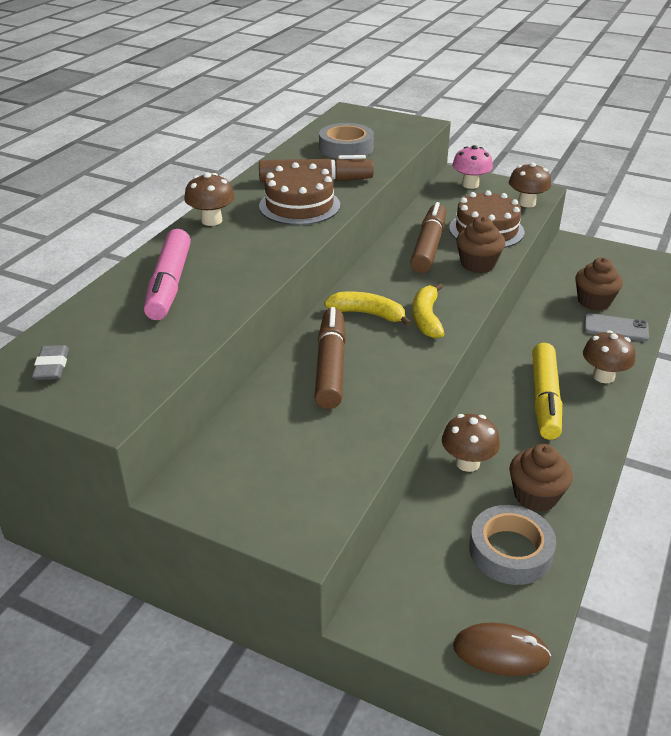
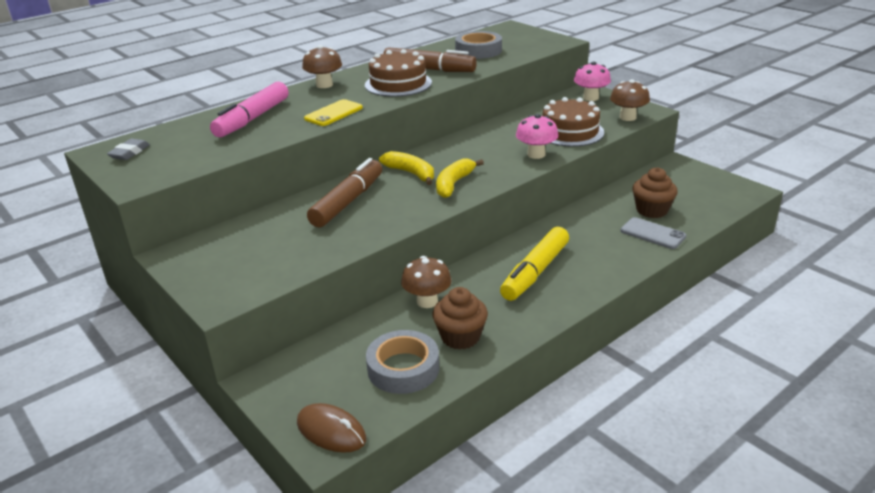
camera: 25 degrees right, 5 degrees down
brown marker [410,202,446,273] -> none
brown cupcake [456,216,505,273] -> pink mushroom [516,114,558,159]
brown mushroom [583,330,635,383] -> none
none -> yellow phone [304,99,363,126]

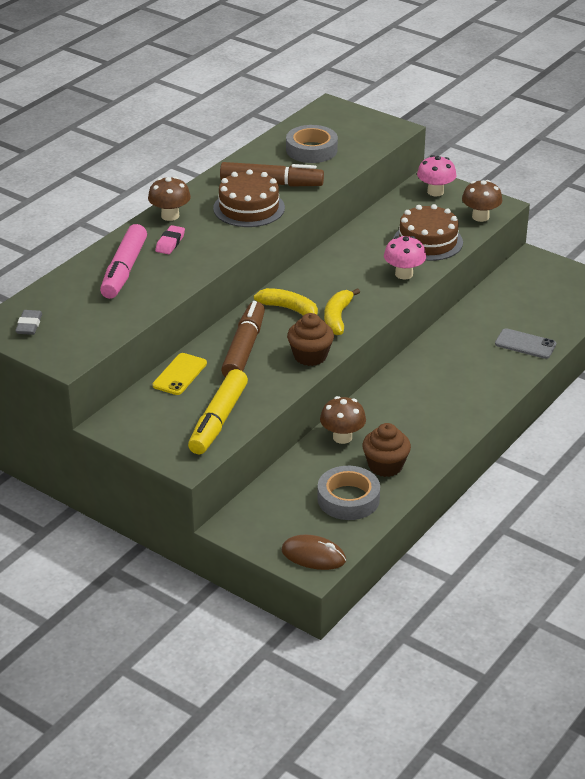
camera: 15 degrees left, 5 degrees up
yellow phone [304,99,363,126] -> yellow phone moved to [153,353,207,395]
yellow marker [500,227,569,301] -> yellow marker moved to [188,369,248,454]
brown cupcake [632,167,678,218] -> brown cupcake moved to [287,313,334,366]
none -> pink eraser [155,225,185,254]

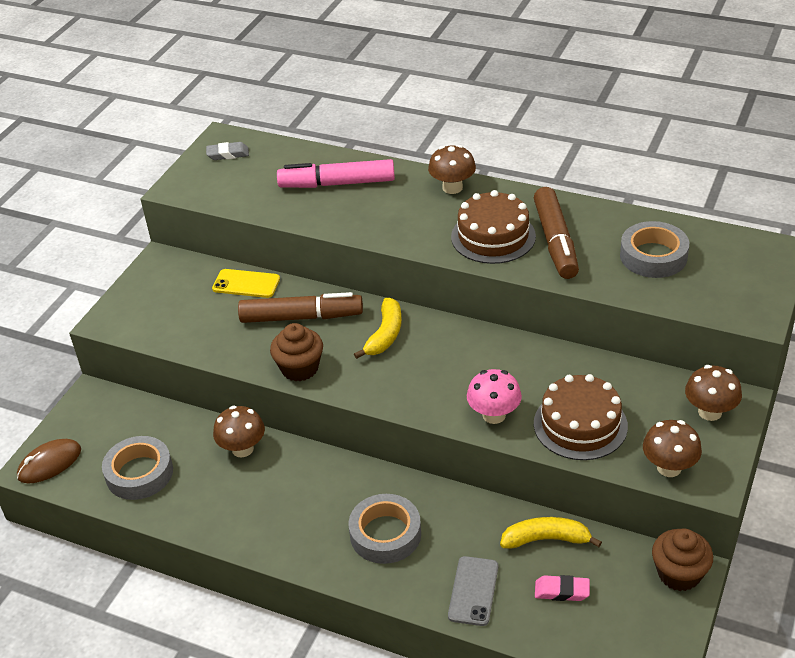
camera: 80 degrees right, 5 degrees up
pink eraser [155,225,185,254] -> pink eraser moved to [535,575,590,601]
yellow marker [188,369,248,454] -> none
brown mouse [281,535,346,570] -> brown mouse turned 45 degrees clockwise [17,439,81,484]
yellow banana [324,288,360,335] -> yellow banana moved to [500,517,602,549]
brown cupcake [362,423,411,477] -> brown cupcake moved to [652,528,713,591]
pink mushroom [417,155,457,196] -> brown mushroom [685,365,742,421]
none -> grey tape [348,494,421,564]

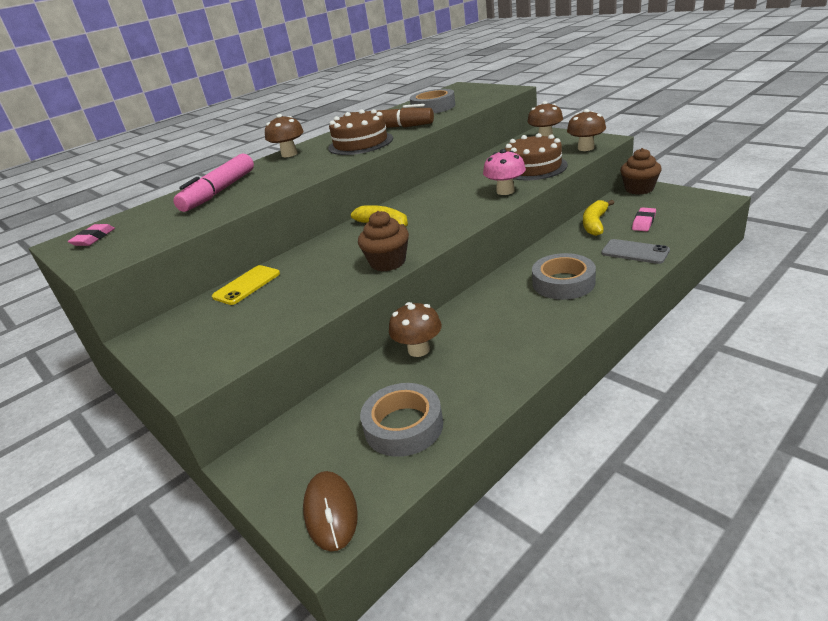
camera: 65 degrees left, 10 degrees down
grey eraser [206,142,249,160] -> pink eraser [68,224,115,246]
brown marker [238,292,363,323] -> none

